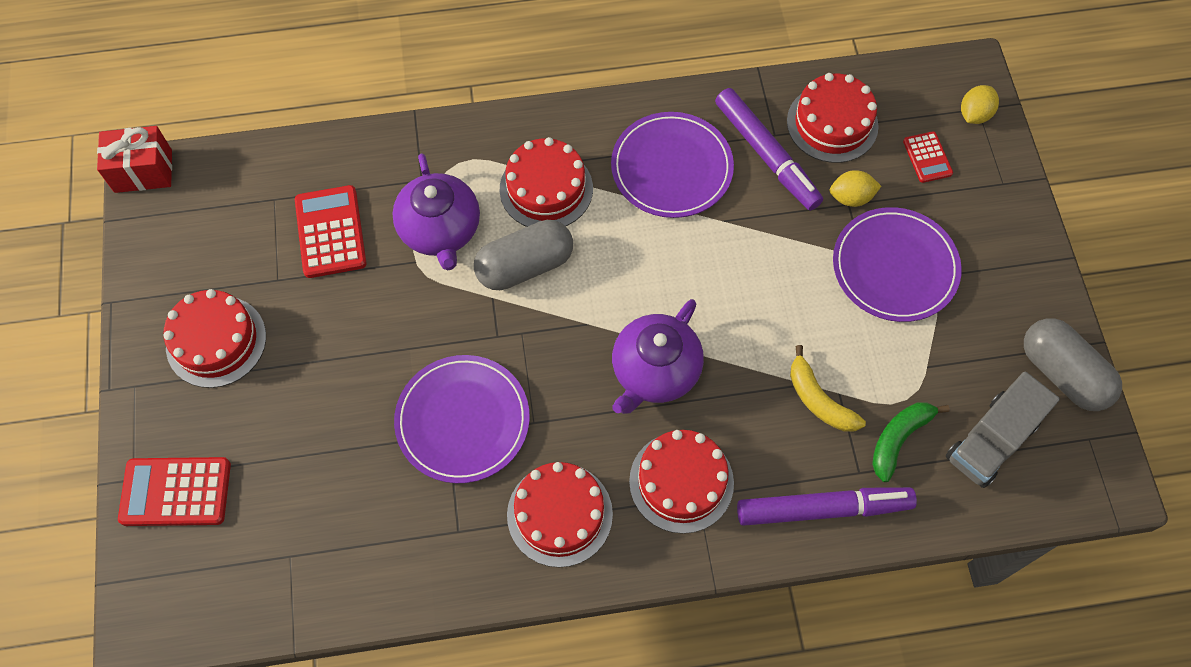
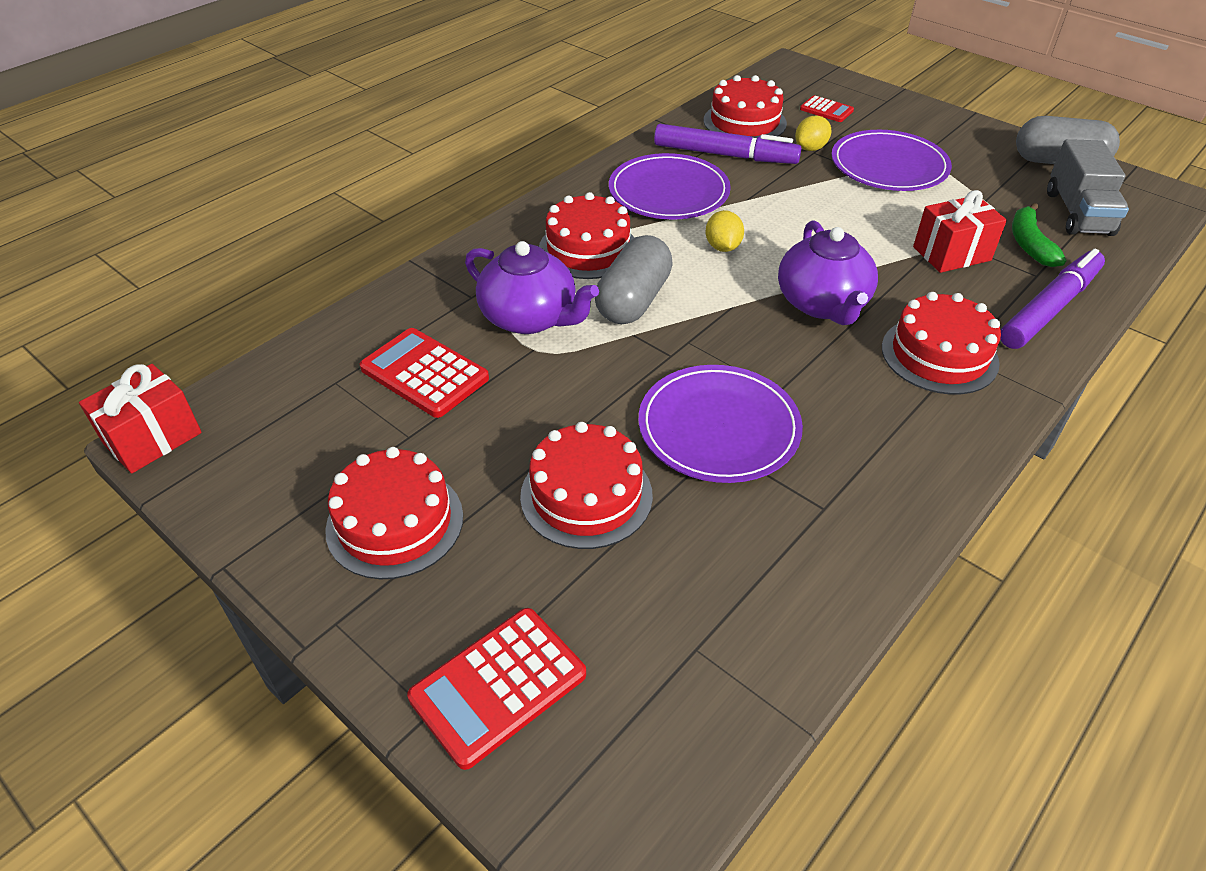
camera: 40 degrees left, 20 degrees down
red cake [507,462,613,567] -> red cake moved to [520,422,653,549]
yellow banana [790,345,866,432] -> red gift [913,190,1007,273]
yellow lemon [961,85,999,124] -> yellow lemon moved to [705,210,744,252]

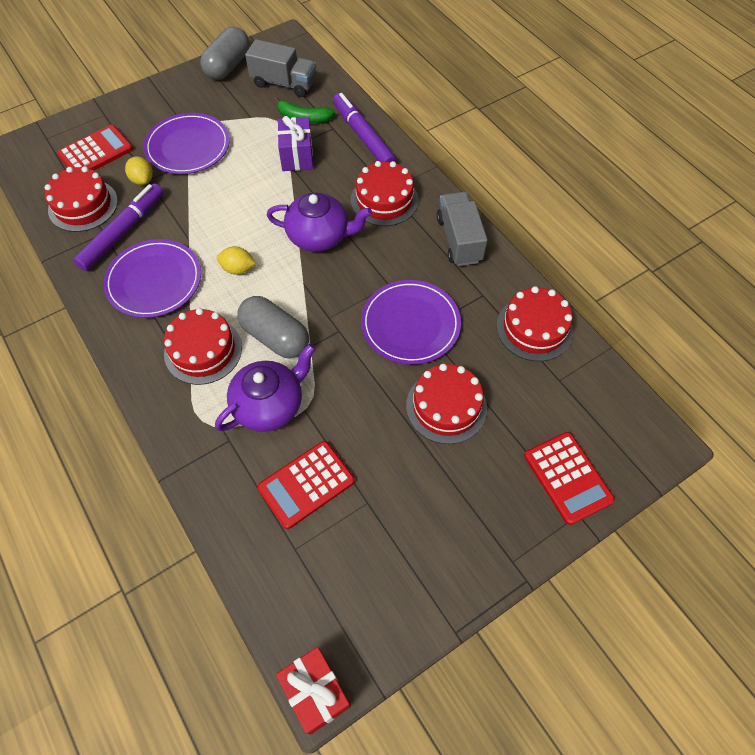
camera: 75 degrees left, 15 degrees up
red cake [325,447,463,579] -> red cake moved to [496,286,573,361]
red calculator [800,95,854,122] -> red calculator [57,125,133,170], size x1.73
red gift [913,190,1007,273] -> purple gift [278,116,313,171]
none -> grey truck [437,192,488,266]

